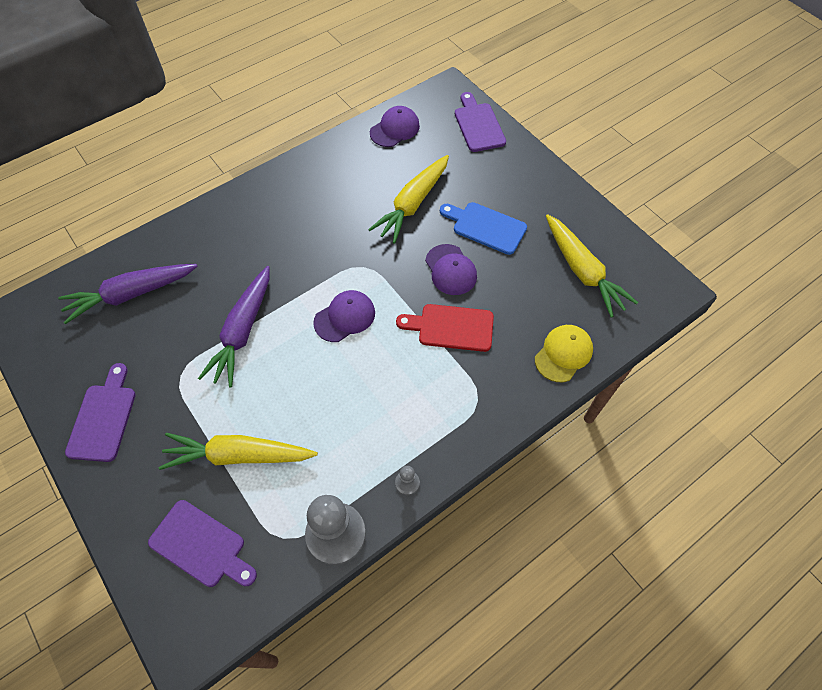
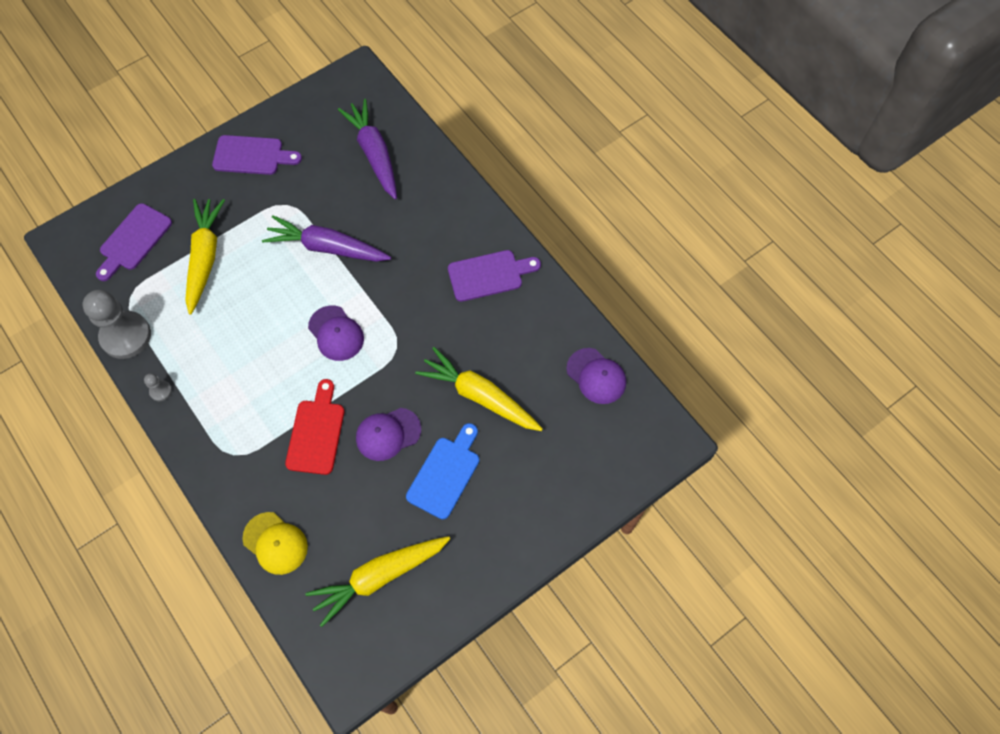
camera: 90 degrees right, 5 degrees up
purple cutting board [455,92,506,152] -> purple cutting board moved to [448,250,541,302]

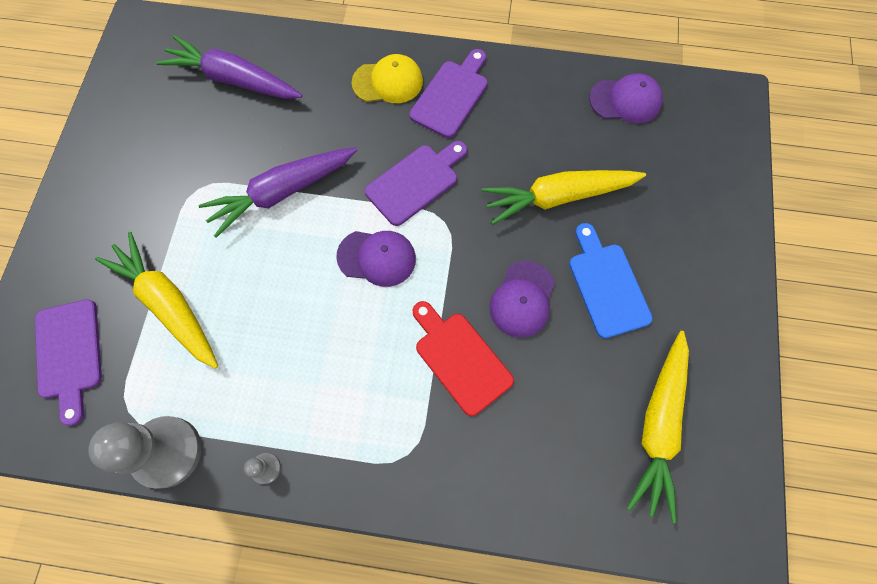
camera: 45 degrees left, 5 degrees up
purple cutting board [212,135,302,175] -> purple cutting board moved to [365,141,467,226]
yellow cap [242,512,308,575] -> yellow cap moved to [352,54,423,103]

